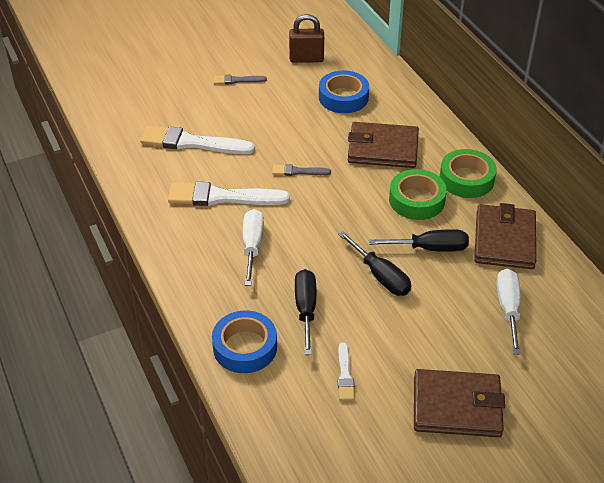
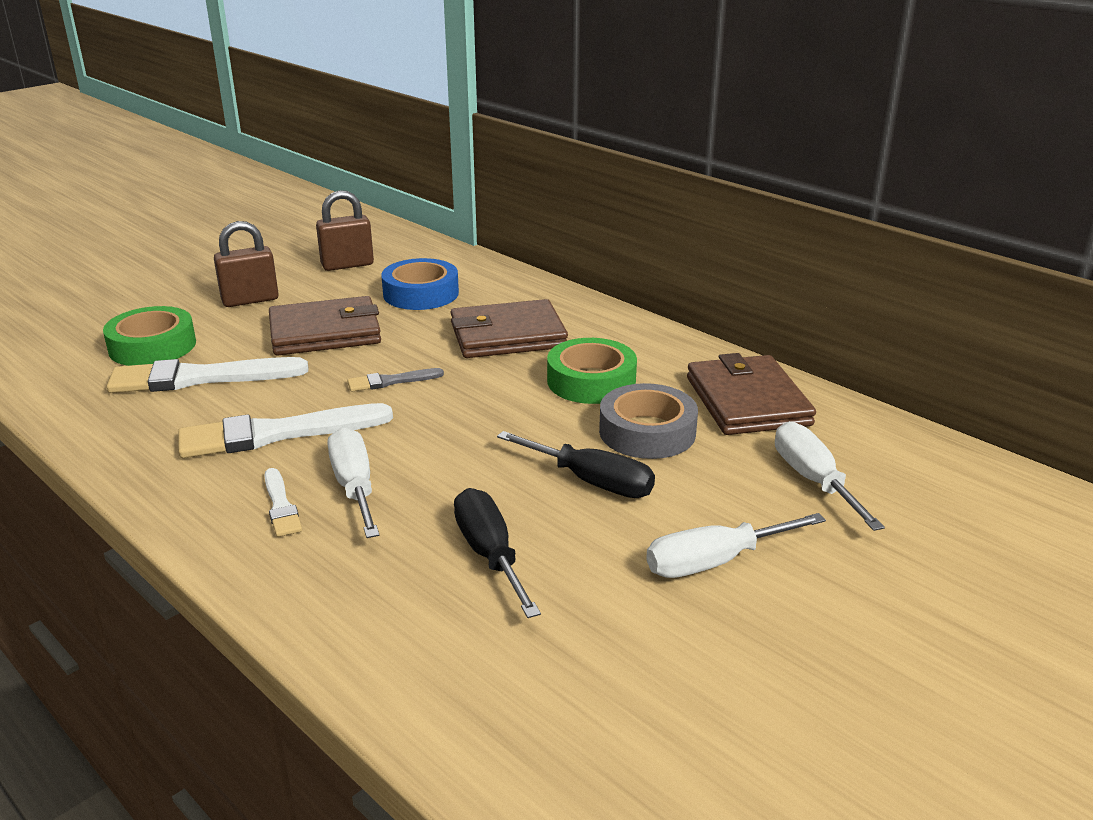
camera: 20 degrees left, 15 degrees down
blue tape [212,311,277,373] -> none
grey brush [214,75,267,85] -> brown padlock [214,221,279,307]
white brush [338,342,355,401] -> white brush moved to [264,468,302,537]
black screwdriver [369,229,469,252] -> grey tape [599,383,698,459]
brown wallet [414,369,505,437] -> brown wallet moved to [269,296,381,356]
green tape [440,149,497,198] -> green tape moved to [103,306,196,366]
none -> white screwdriver [646,513,826,578]

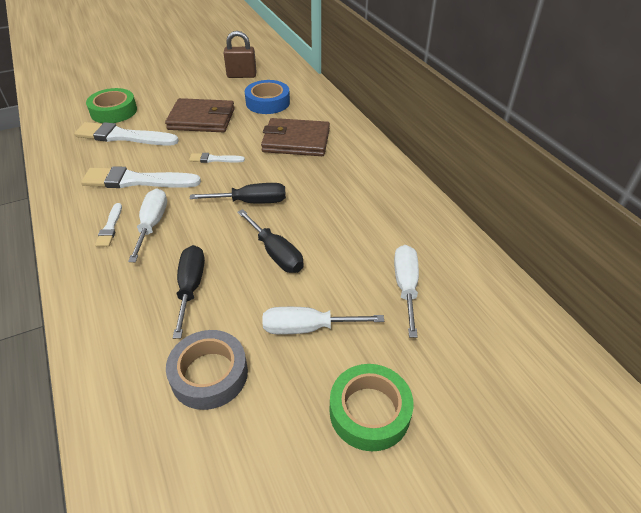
camera: 20 degrees right, 15 degrees up
brown padlock [214,221,279,307] -> none
grey brush [347,368,444,391] -> white brush [189,153,245,163]
green tape [547,338,637,404] -> green tape moved to [330,364,413,451]
grey tape [599,383,698,459] -> grey tape moved to [166,330,248,410]
brown wallet [687,353,816,435] -> none
none -> black screwdriver [190,183,286,203]

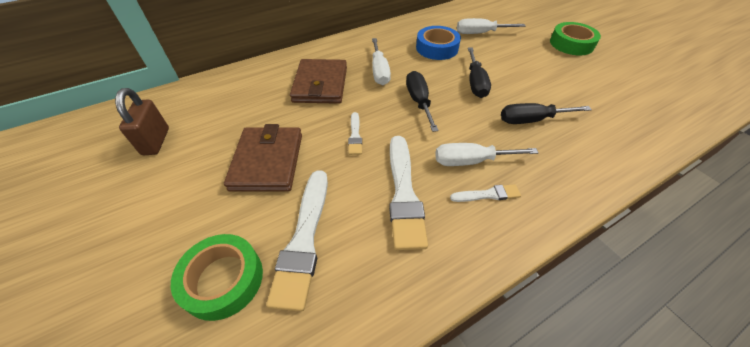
camera: 95 degrees left, 5 degrees up
grey tape [166,330,248,410] -> none
black screwdriver [237,209,304,273] -> black screwdriver turned 135 degrees clockwise [468,47,491,98]
blue tape [245,80,290,114] -> blue tape moved to [416,26,461,60]
white screwdriver [263,307,384,335] -> white screwdriver moved to [372,38,391,85]

